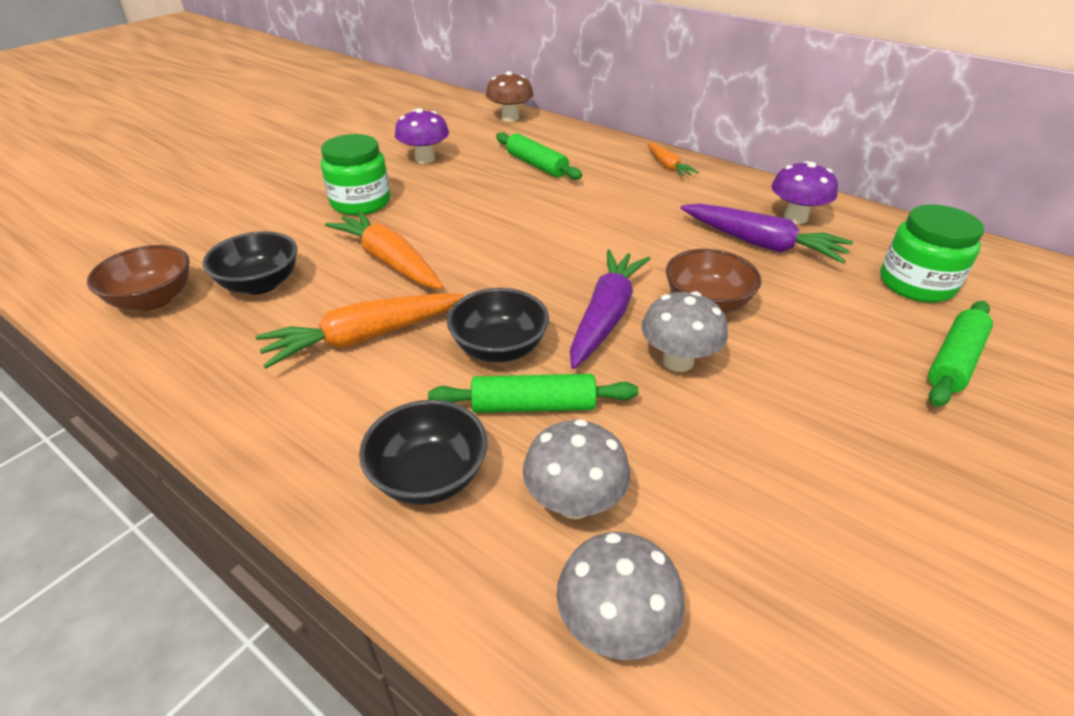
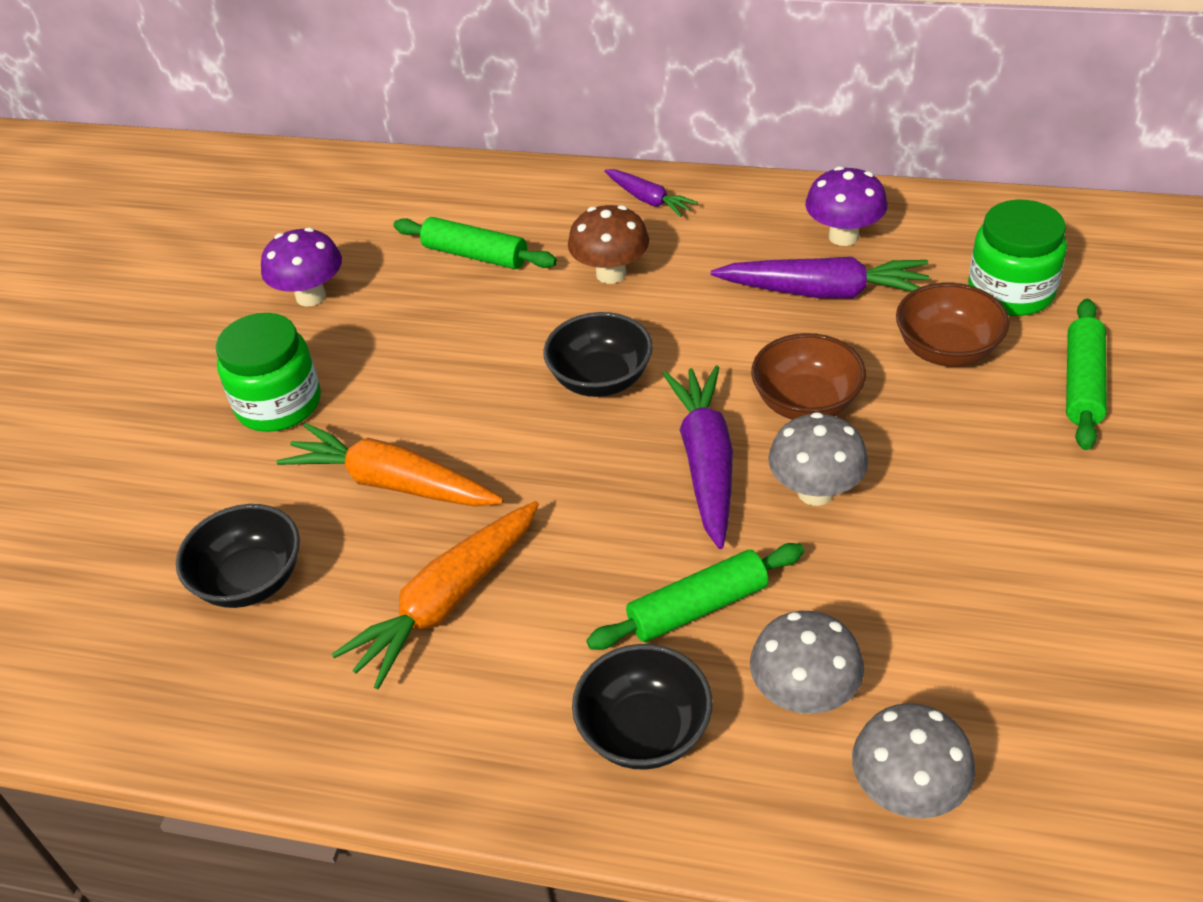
camera: 20 degrees left, 5 degrees up
brown bowl [87,245,190,311] -> brown bowl moved to [896,283,1009,367]
black bowl [447,288,549,362] -> black bowl moved to [543,312,653,397]
brown mushroom [486,71,533,122] -> brown mushroom moved to [568,205,649,284]
orange carrot [647,143,699,177] -> purple carrot [604,169,698,217]

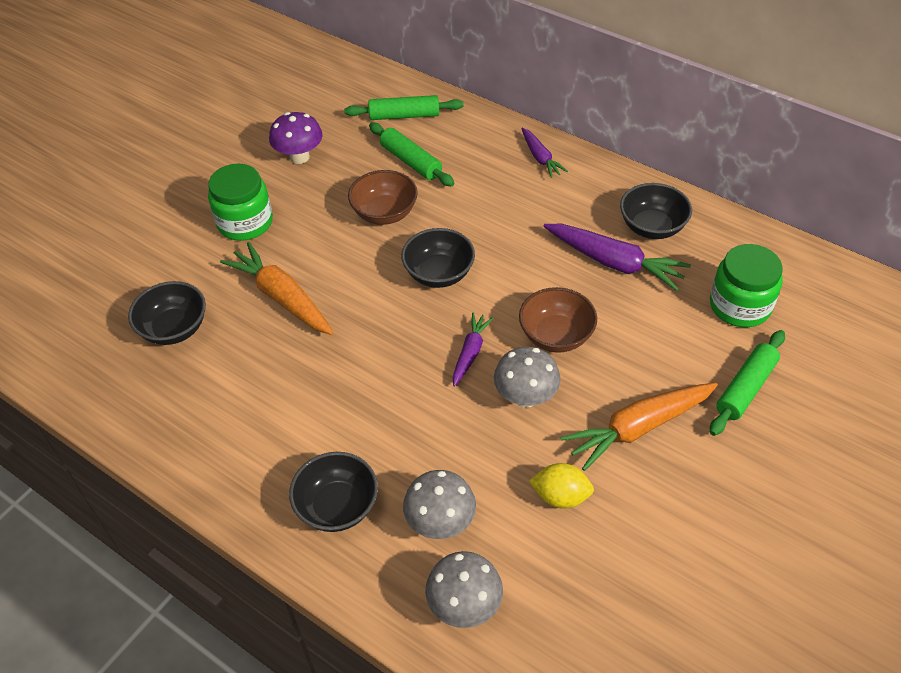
camera: 20 degrees right, 5 degrees up
orange carrot [332,501,539,689] -> orange carrot moved to [561,383,718,471]
brown mushroom [568,205,649,284] -> none
green rolling pin [586,543,804,650] -> green rolling pin moved to [344,95,463,120]
purple carrot [663,365,733,549] -> purple carrot [453,312,494,386], size x0.57
purple mushroom [805,166,887,246] -> black bowl [620,183,692,239]
brown bowl [896,283,1009,367] -> brown bowl moved to [348,170,418,225]
none -> yellow lemon [529,463,594,509]

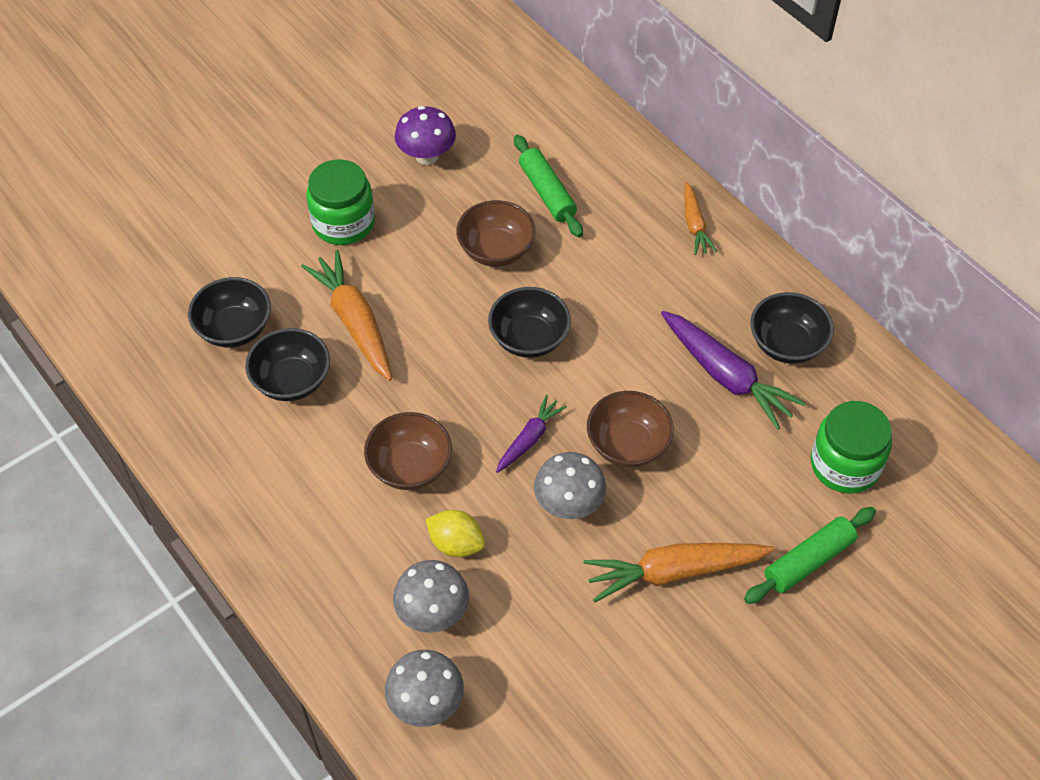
camera: 15 degrees right, 5 degrees up
black bowl [289,452,378,532] -> black bowl moved to [245,328,330,401]
green rolling pin [344,95,463,120] -> none
purple carrot [521,128,568,178] -> orange carrot [684,182,717,255]
yellow lemon [529,463,594,509] -> yellow lemon moved to [425,510,485,557]
none -> brown bowl [364,412,452,490]

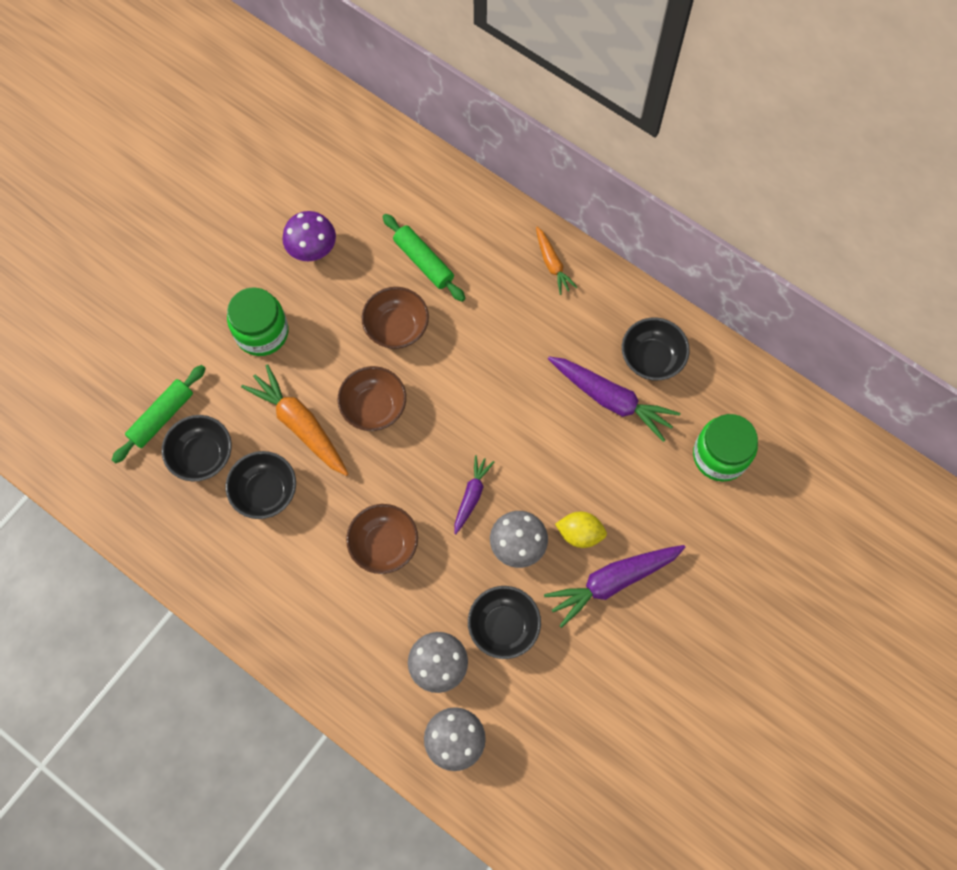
camera: 15 degrees left, 15 degrees up
yellow lemon [425,510,485,557] -> yellow lemon moved to [555,512,607,548]
black bowl [488,287,571,358] -> black bowl moved to [468,586,541,659]
orange carrot [584,543,775,602] -> purple carrot [544,545,686,628]
brown bowl [587,391,674,467] -> brown bowl moved to [338,366,406,431]
green rolling pin [744,507,876,604] -> green rolling pin moved to [112,365,206,464]

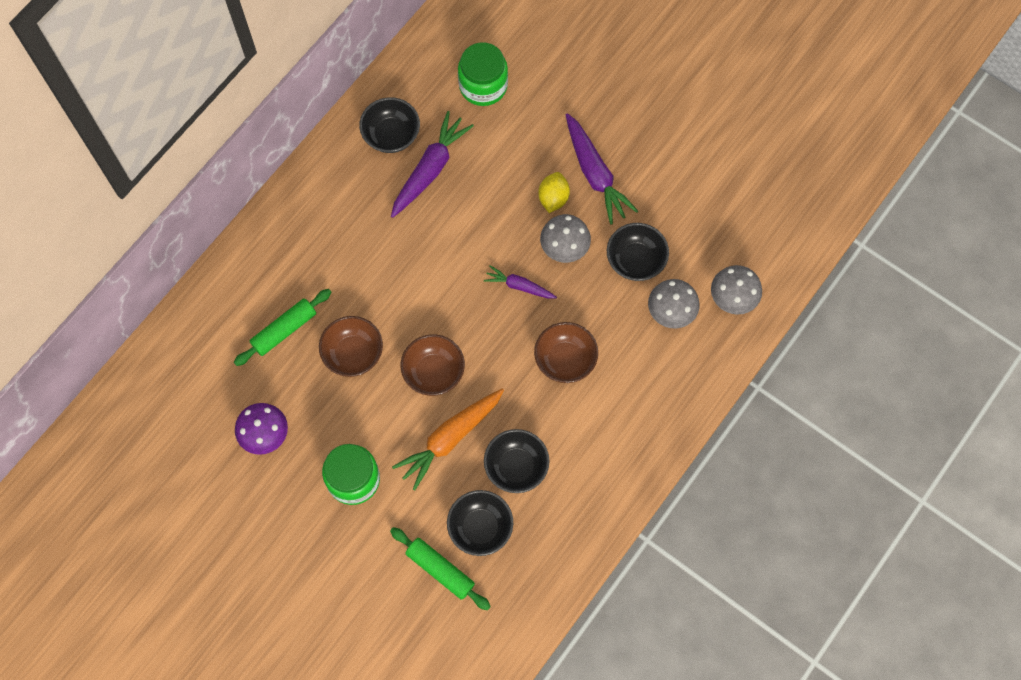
camera: 90 degrees left, 0 degrees up
orange carrot [536,227,578,295] -> none

